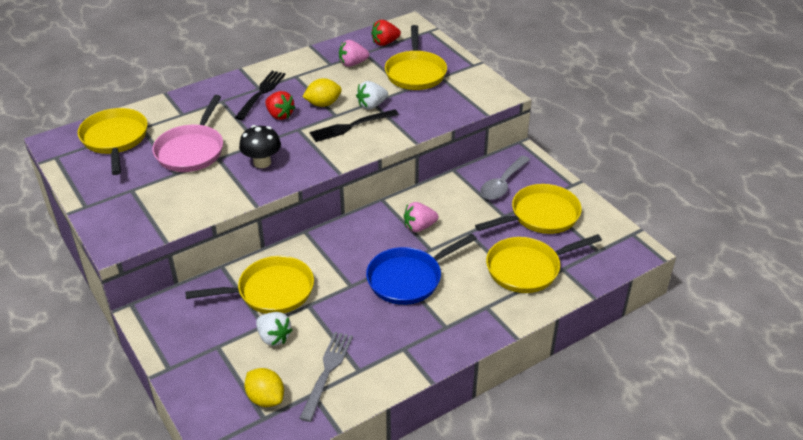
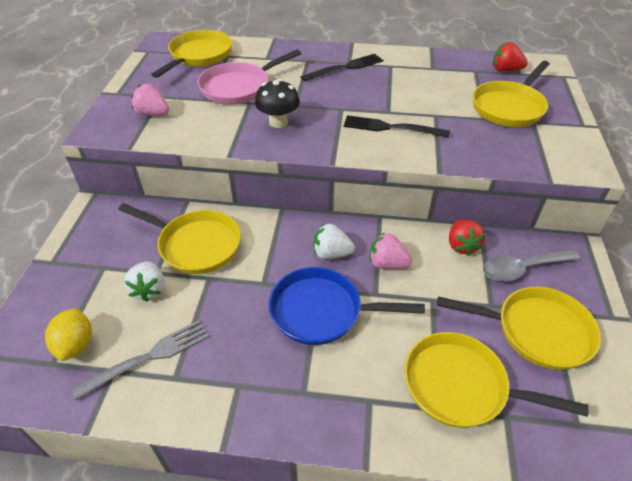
camera: 40 degrees right, 5 degrees up
red strawberry [265,91,295,120] -> red strawberry moved to [449,220,485,256]
yellow lemon [302,78,342,107] -> none
pink strawberry [339,40,369,67] -> pink strawberry moved to [131,84,169,116]
white strawberry [356,81,388,109] -> white strawberry moved to [314,224,355,259]

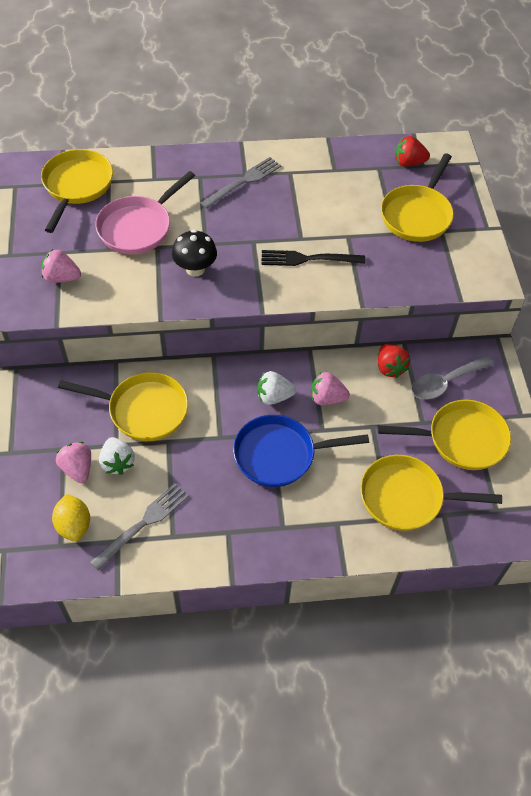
camera: 15 degrees left, 10 degrees up
black fork [301,54,384,81] -> grey fork [200,157,281,209]
none -> pink strawberry [56,442,91,483]

